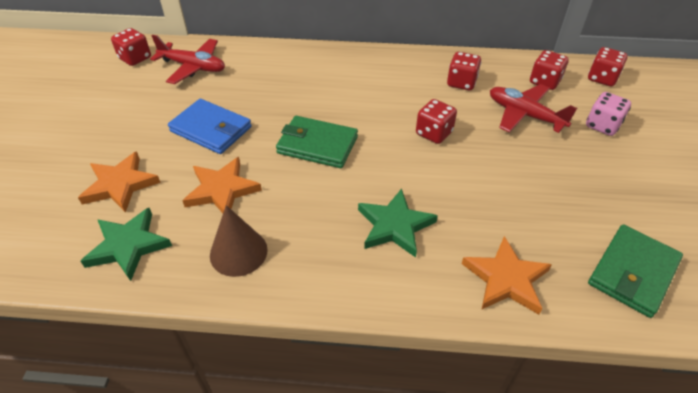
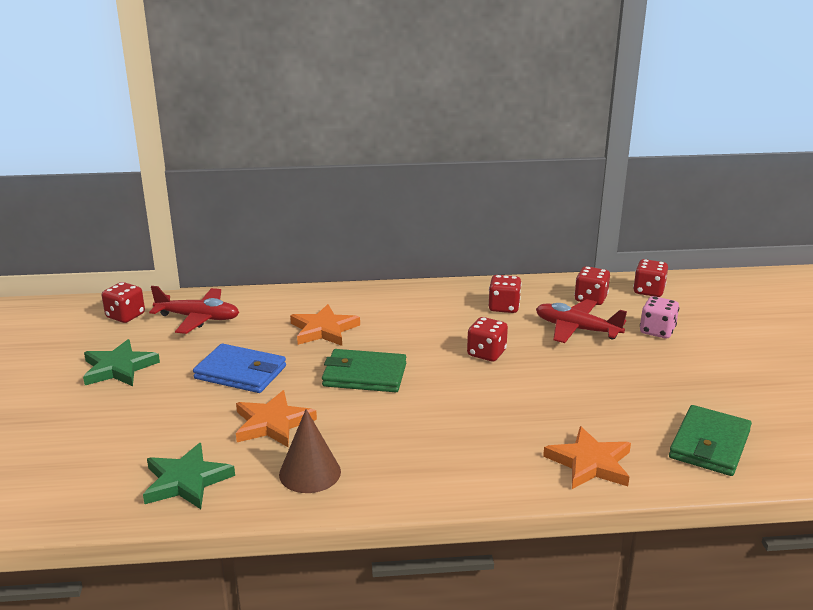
camera: 10 degrees left, 20 degrees down
orange star [78,151,161,213] -> orange star moved to [290,304,360,346]
green star [358,188,438,258] -> green star moved to [83,339,160,386]

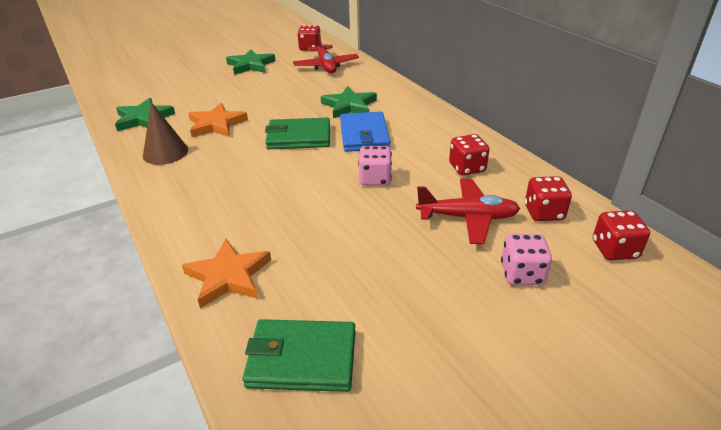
camera: 65 degrees right, 10 degrees up
blue wallet [193,343,286,393] -> blue wallet moved to [340,112,390,152]
orange star [290,304,360,346] -> green star [321,86,377,118]
green wallet [322,349,406,392] -> green wallet turned 75 degrees counterclockwise [265,118,330,149]
red dice [467,317,508,361] -> pink dice [358,146,392,186]
red plane [536,299,627,343] -> red plane turned 90 degrees clockwise [416,179,520,244]

